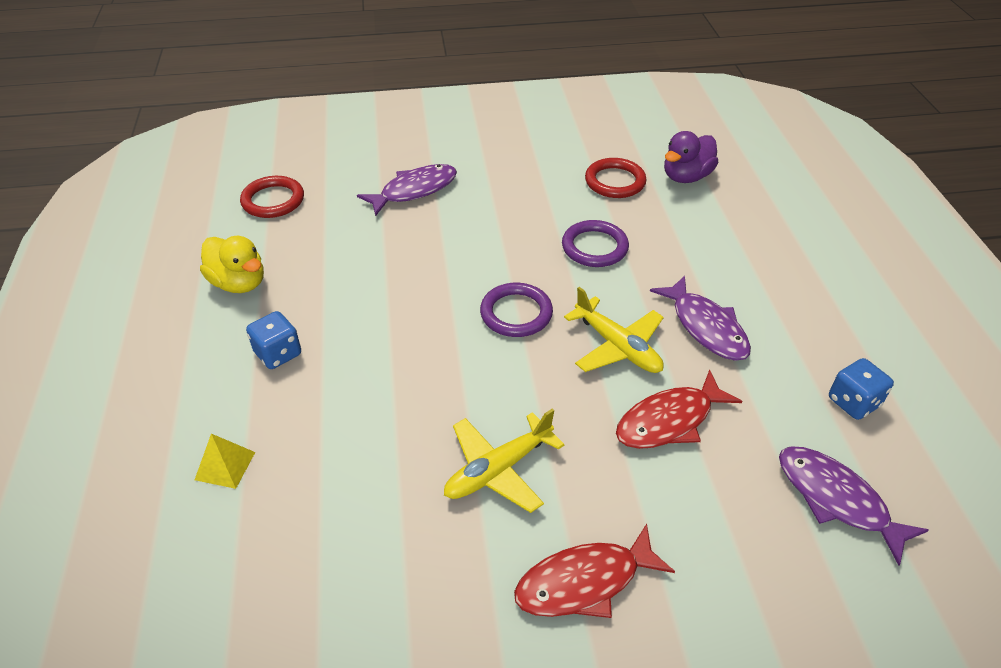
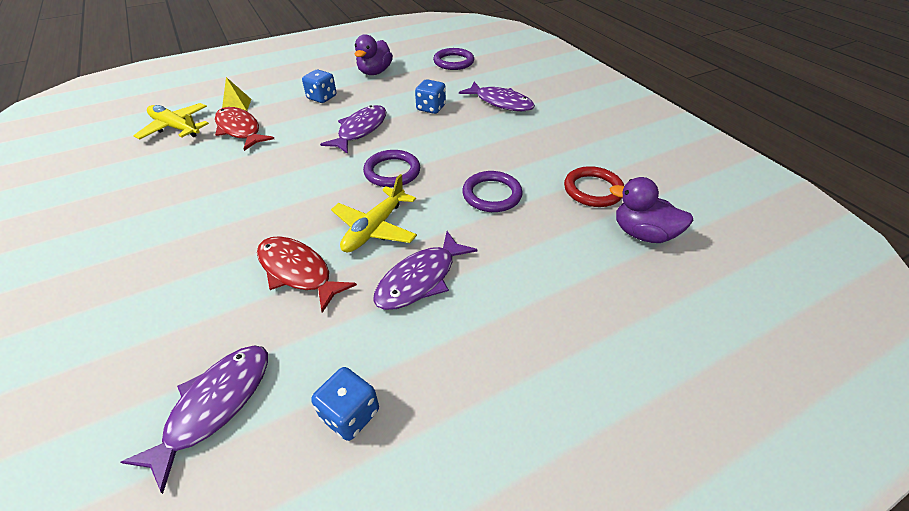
camera: 70 degrees right, 0 degrees up
yellow duck [200,236,264,293] -> purple duck [355,34,393,75]
red ring [240,176,304,218] -> purple ring [433,48,474,70]
yellow plane [444,408,565,513] -> yellow plane moved to [133,103,209,140]
red fish [514,524,675,618] -> red fish moved to [215,107,274,151]
none -> purple fish [320,105,386,154]
none -> blue dice [415,79,446,114]

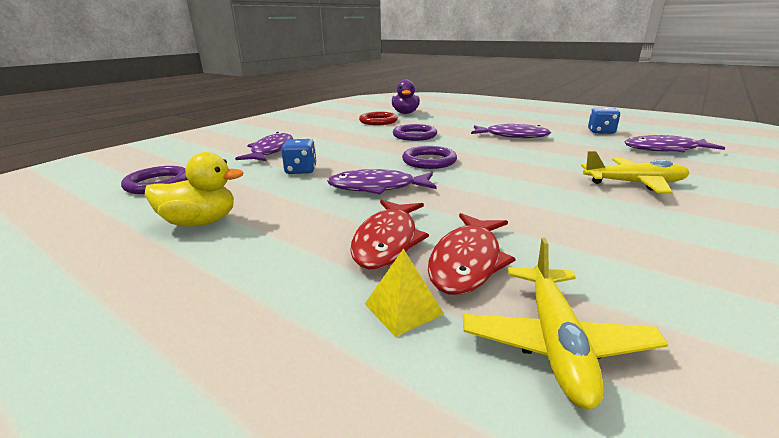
camera: 115 degrees left, 20 degrees down
red fish [257,236,357,313] -> red fish moved to [350,200,429,269]
blue dice [302,70,336,103] -> none
yellow plane [331,174,417,252] -> yellow plane moved to [581,151,689,193]
purple duck [355,34,393,75] -> yellow duck [145,152,244,227]

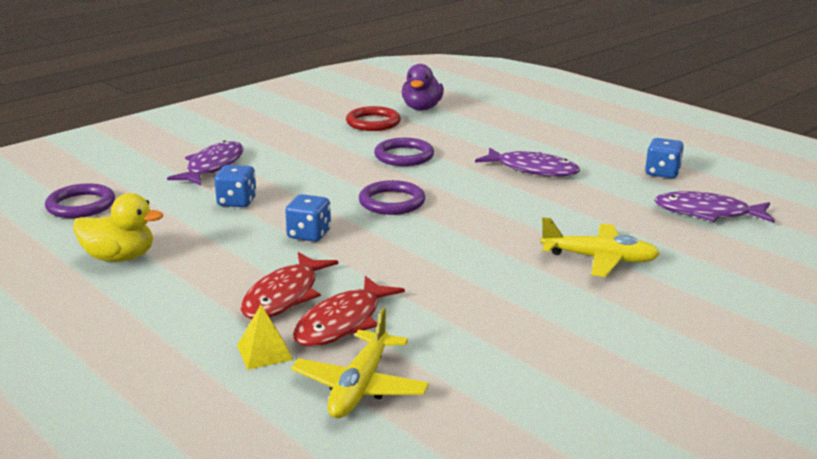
camera: 10 degrees right, 0 degrees up
purple fish [327,169,437,194] -> blue dice [285,194,331,242]

